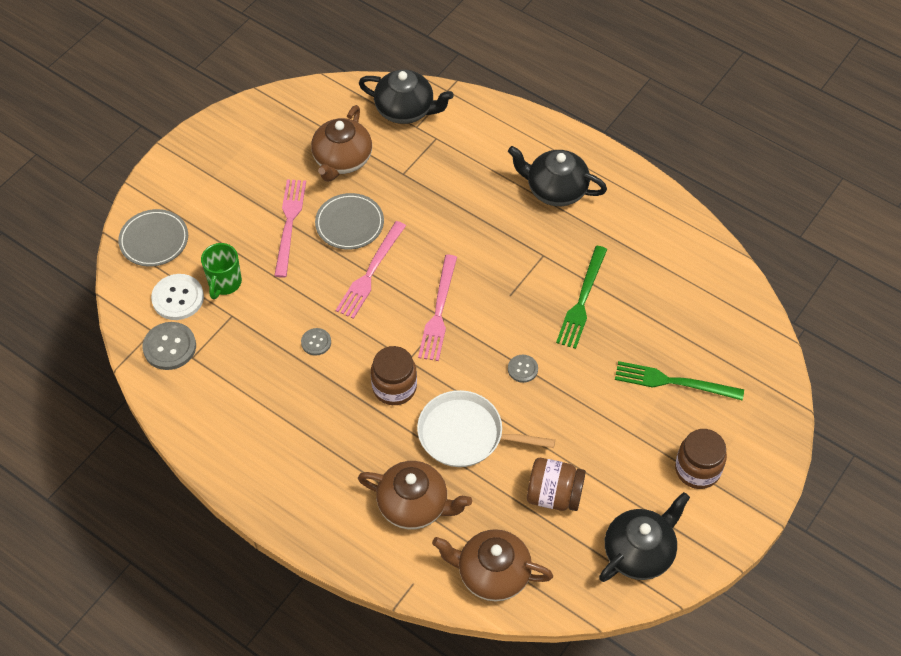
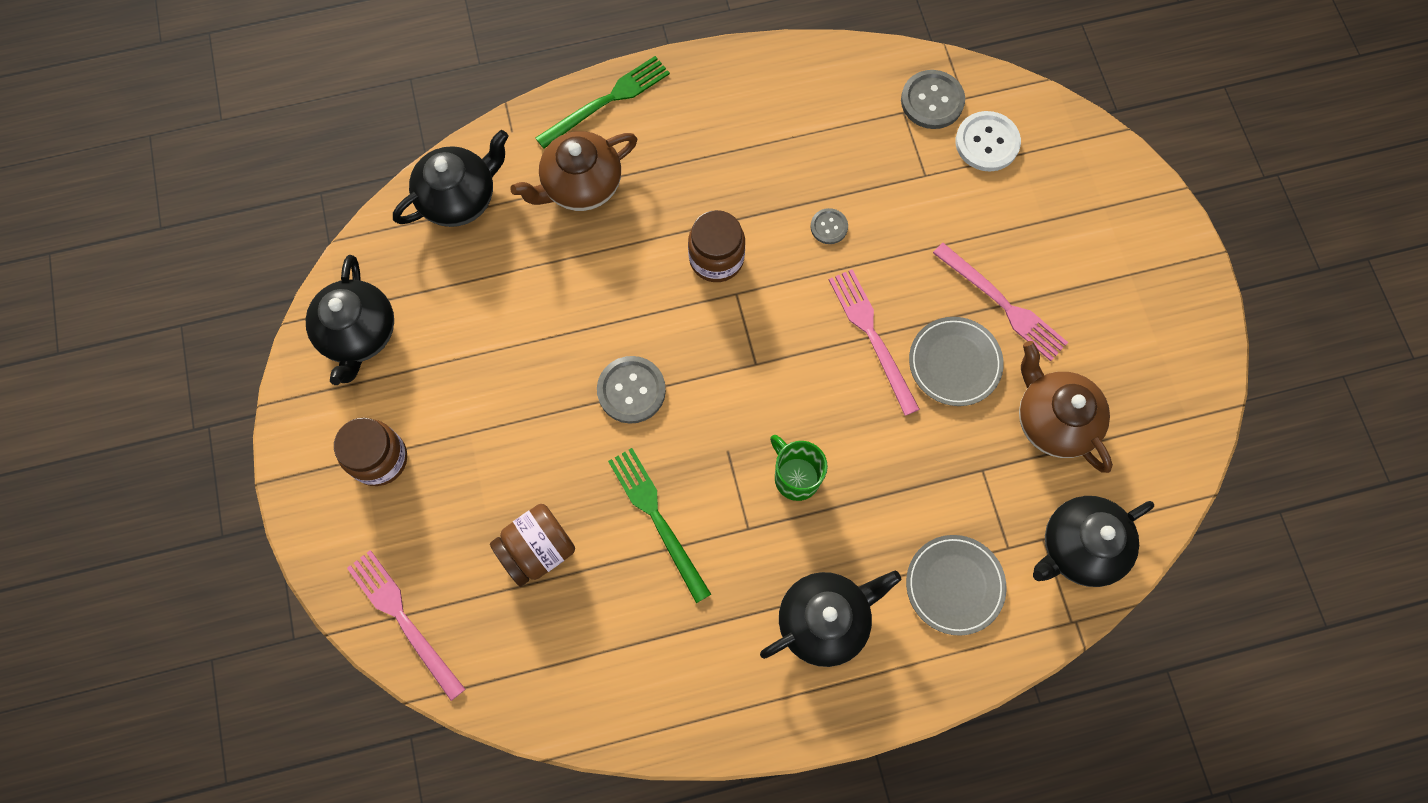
camera: 130 degrees right, 15 degrees up
grey plate [118,209,188,267] -> grey plate moved to [906,535,1006,636]
green mug [201,243,242,299] -> green mug moved to [770,435,828,501]
white pan [417,390,555,467] -> none
pink fork [418,255,457,361] -> pink fork moved to [347,550,465,701]
brown teapot [432,529,553,602] -> black teapot [393,130,509,227]
grey button [508,355,538,383] -> grey button [597,356,666,424], size x1.75
brown jar [527,458,586,511] -> brown jar moved to [490,504,575,587]
green fork [615,361,744,401] -> green fork moved to [536,56,670,149]

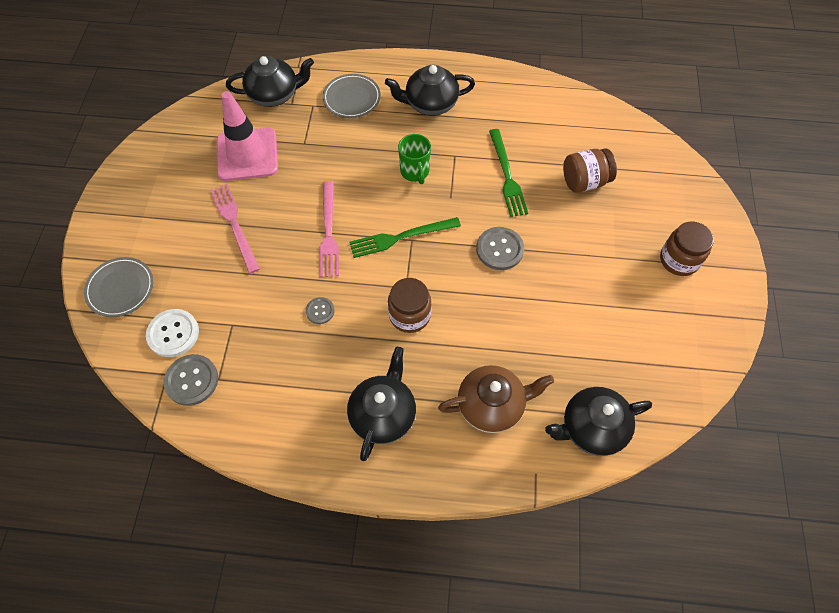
camera: 160 degrees left, 10 degrees down
black teapot [306,255,394,385] -> black teapot moved to [347,347,416,461]
pink fork [347,550,465,701] -> none
green fork [536,56,670,149] -> green fork moved to [349,217,461,258]
grey plate [909,317,1004,406] -> grey plate moved to [84,257,153,317]
brown teapot [1019,341,1113,473] -> pink traffic cone [217,91,278,181]

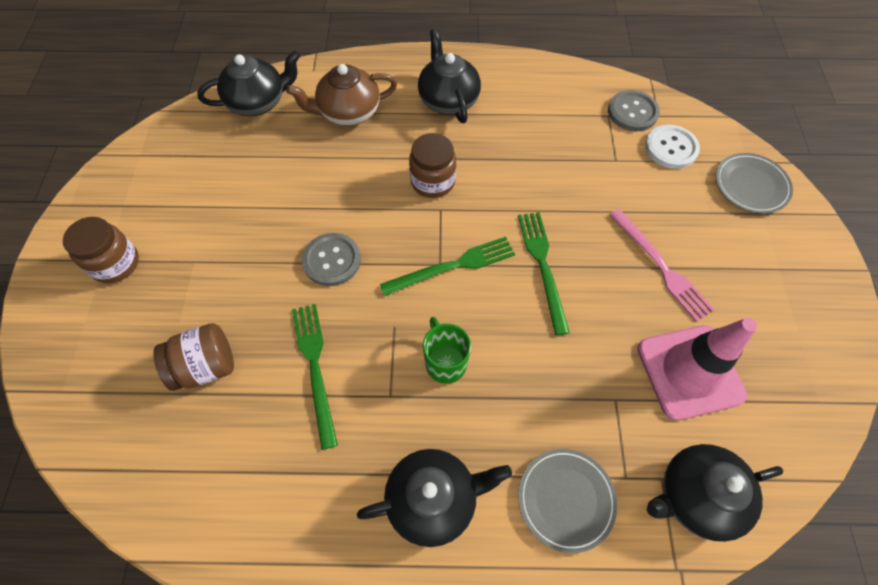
camera: 175 degrees right, 0 degrees up
grey button [306,297,335,324] -> none
pink fork [319,181,339,277] -> green fork [518,212,570,335]
black teapot [347,347,416,461] -> black teapot turned 150 degrees clockwise [418,29,481,123]

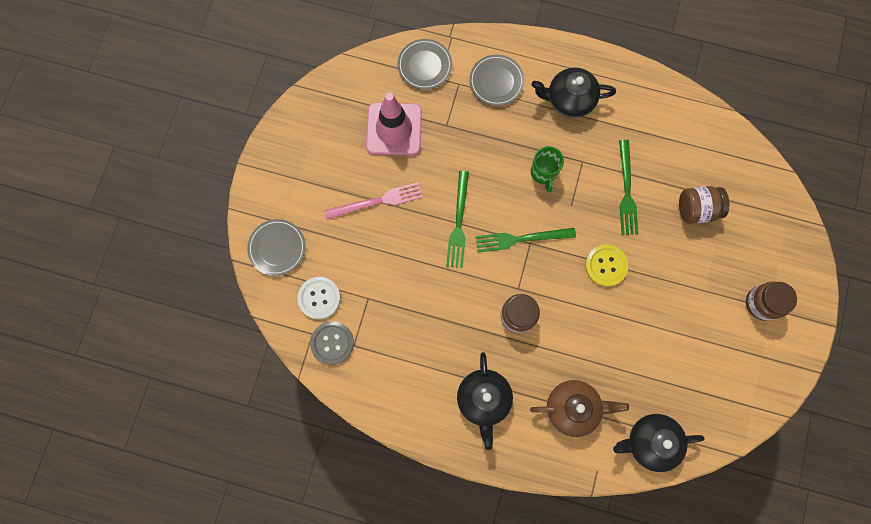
camera: 165 degrees left, 15 degrees up
grey button [302,233,361,286] -> yellow button [585,245,628,287]
pink fork [610,209,715,322] -> pink fork turned 90 degrees clockwise [324,182,423,220]
black teapot [647,444,783,542] -> grey plate [398,39,452,90]

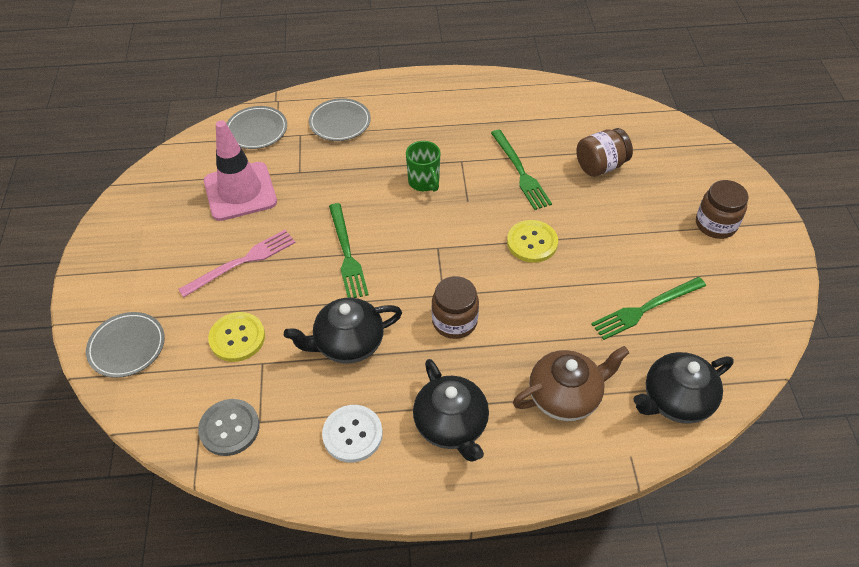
camera: 20 degrees left, 25 degrees down
white button [297,277,341,319] -> white button moved to [322,405,383,462]
green fork [475,228,576,252] -> green fork moved to [591,277,706,340]
black teapot [532,67,616,118] -> black teapot moved to [284,298,402,363]
none -> yellow button [208,312,265,362]

